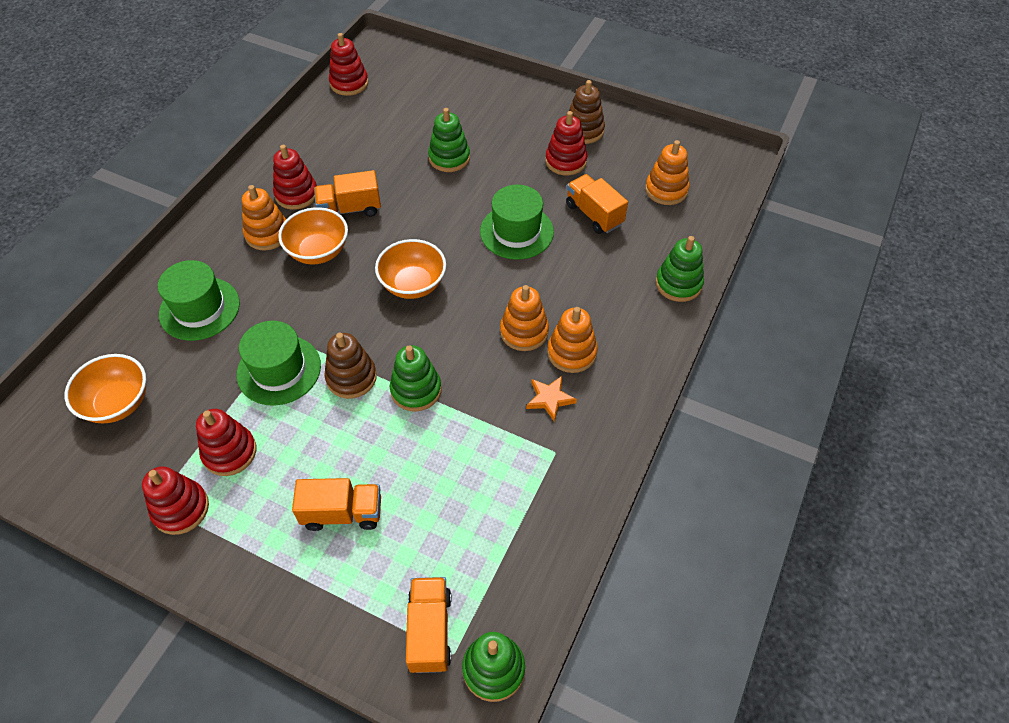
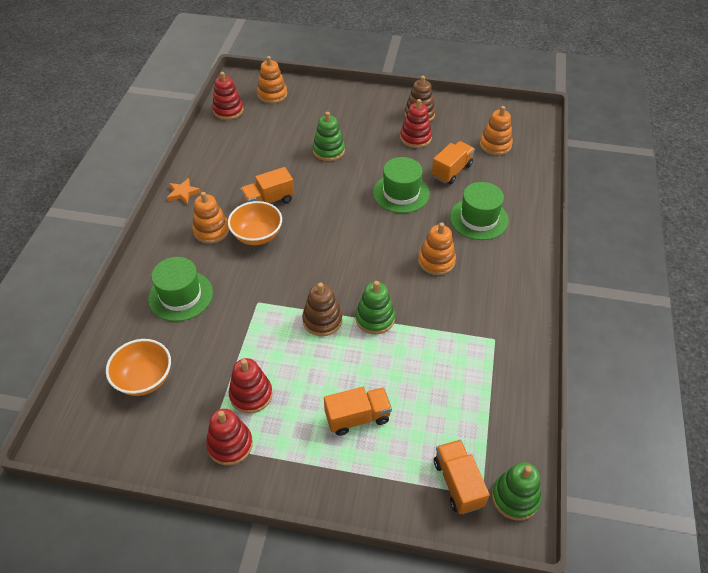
camera: 15 degrees left, 5 degrees down
green hat [237,321,321,406] -> green hat moved to [450,182,509,240]
red stacking toy [273,145,317,210] -> none
orange bowl [375,239,446,299] -> none
orange star [526,376,577,422] -> orange star moved to [167,178,201,205]
orange stacking toy [547,307,598,373] -> orange stacking toy moved to [257,56,287,104]
orange truck [566,174,628,234] -> orange truck turned 90 degrees clockwise [432,141,475,184]
green stacking toy [656,236,704,302] -> none

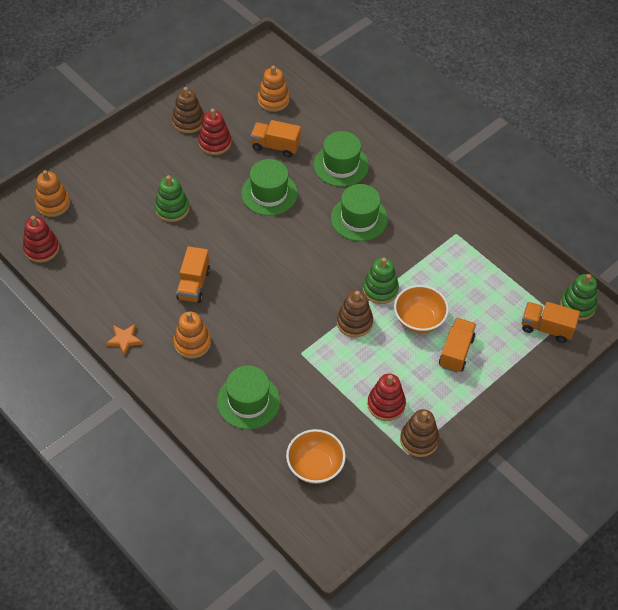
camera: 55 degrees left, 5 degrees up
red stacking toy [206,409,253,466] -> brown stacking toy [400,409,439,457]
orange bowl [228,201,282,245] -> orange bowl moved to [394,285,449,333]
orange stacking toy [418,222,456,275] -> green hat [331,184,388,241]
orange truck [432,141,475,184] -> orange truck turned 60 degrees counterclockwise [250,120,301,157]

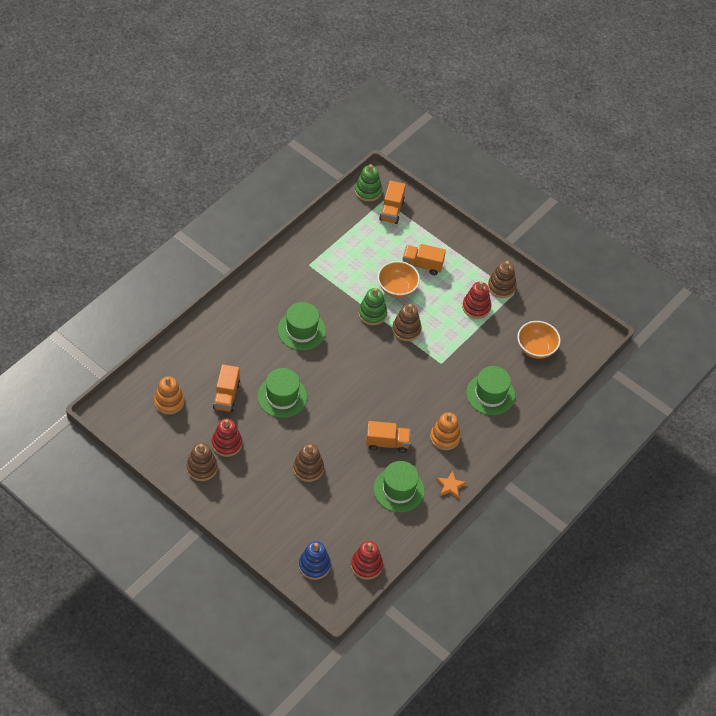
camera: 100 degrees left, 0 degrees up
orange stacking toy [35,170,70,217] -> blue stacking toy [299,541,331,580]
green stacking toy [155,175,189,222] -> brown stacking toy [293,444,324,482]
green hat [314,131,369,187] -> green hat moved to [373,461,425,512]

